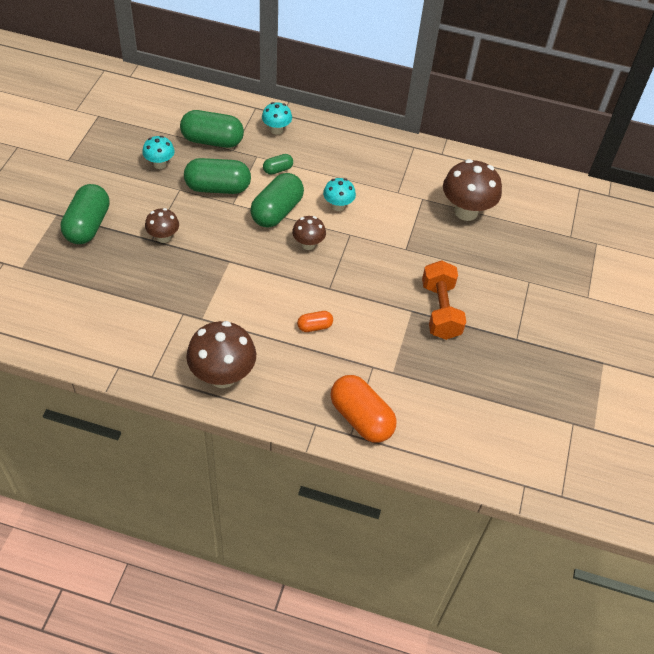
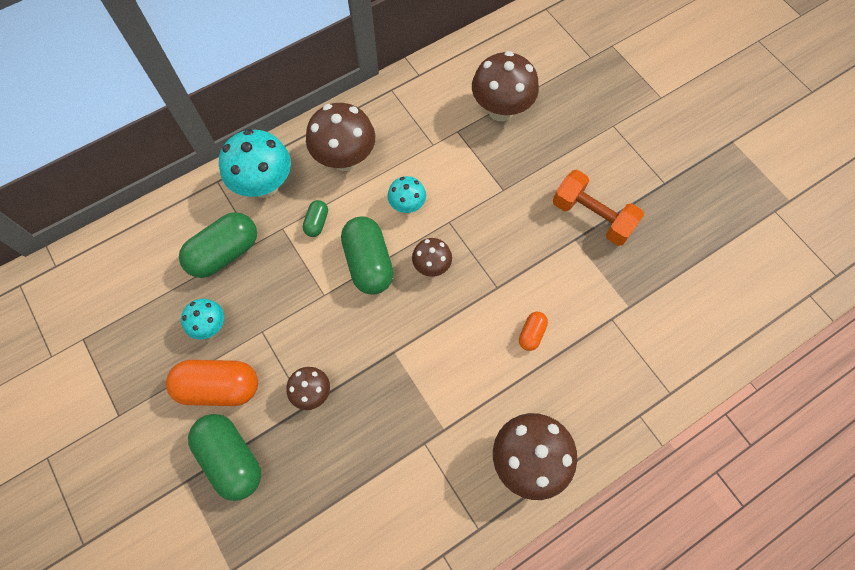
camera: 45 degrees left, 15 degrees up
green capsule [184,158,251,194] -> none
turquoise mushroom [262,102,292,135] -> turquoise mushroom [219,129,291,198], size x1.81
orange capsule [331,375,397,443] -> orange capsule moved to [166,360,258,406]
none -> brown mushroom [306,103,375,171]

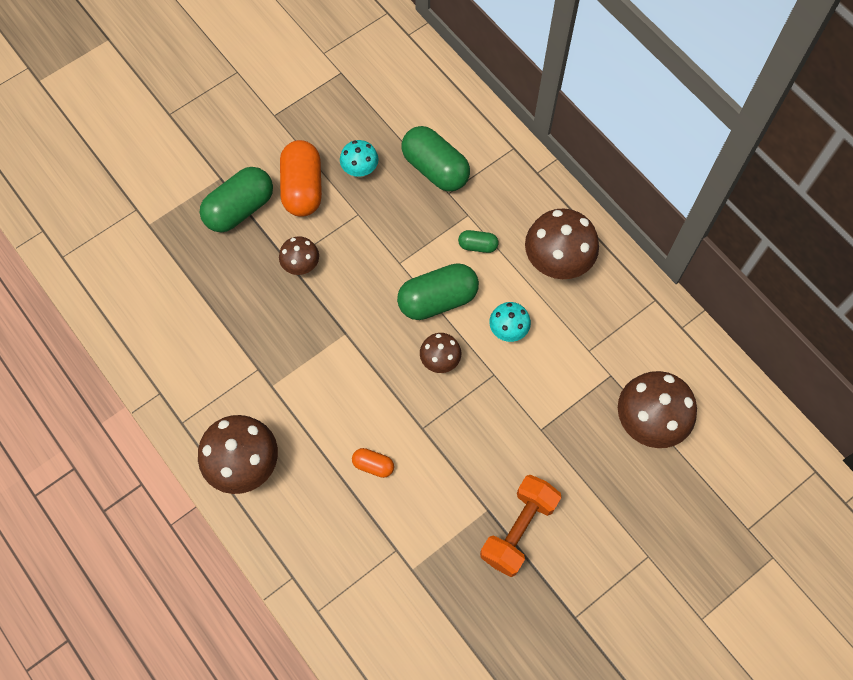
camera: 85 degrees right, 0 degrees up
turquoise mushroom [219,129,291,198] -> none

